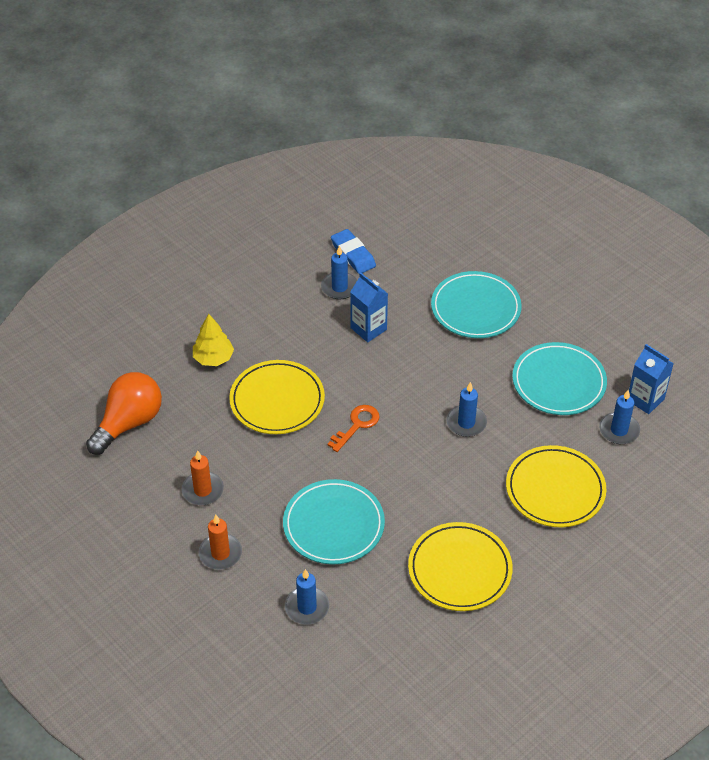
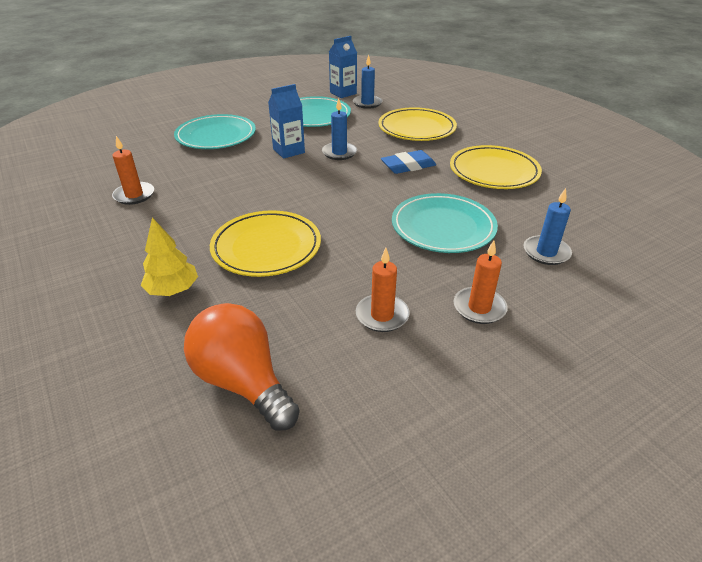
camera: 80 degrees left, 10 degrees down
blue candle [321,246,357,299] -> orange candle [112,136,154,205]
orange key [328,405,380,452] -> none
blue eraser [331,229,376,274] -> blue eraser moved to [381,150,436,174]
blue carton [350,273,388,342] -> blue carton moved to [268,84,305,159]

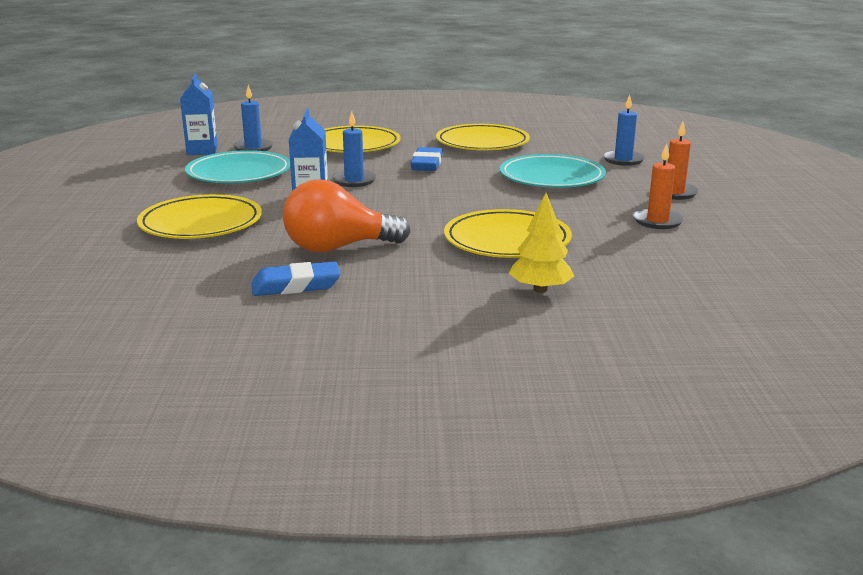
camera: 60 degrees left, 15 degrees down
orange candle [112,136,154,205] -> blue eraser [251,262,340,296]
turquoise plate [174,114,256,149] -> yellow plate [137,194,262,239]
orange light bulb [184,303,300,431] -> orange light bulb moved to [283,179,411,252]

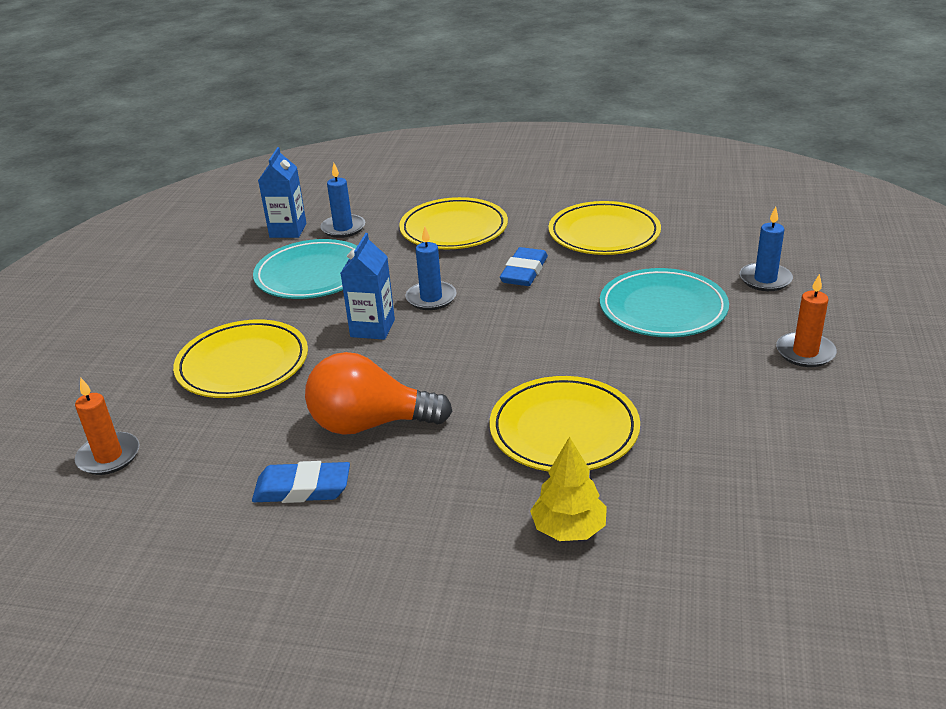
camera: 15 degrees right, 10 degrees up
orange candle [633,144,684,229] -> orange candle moved to [75,377,139,475]

